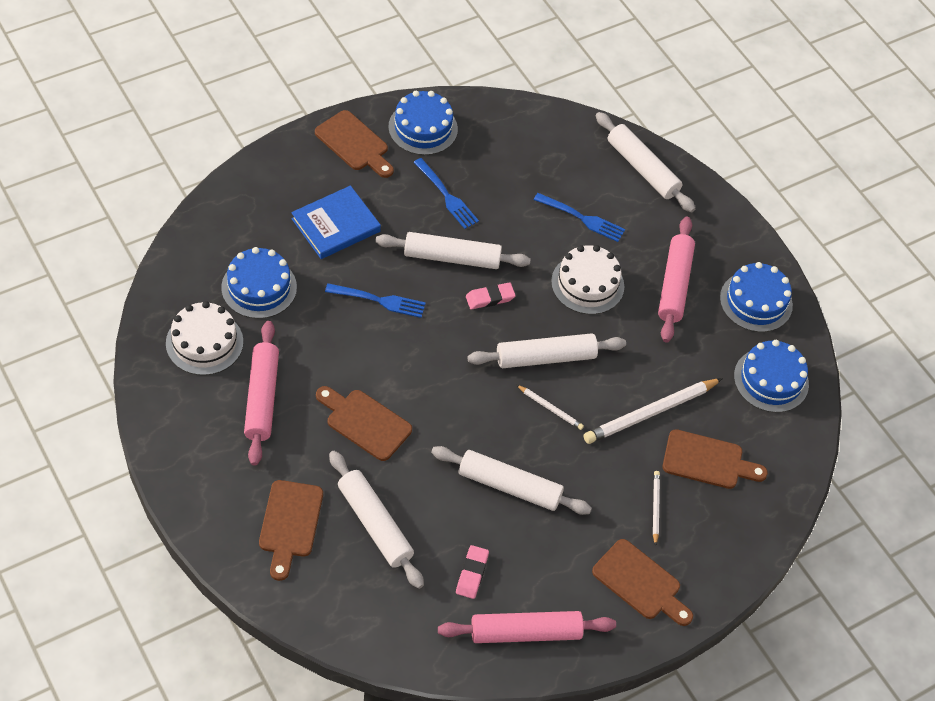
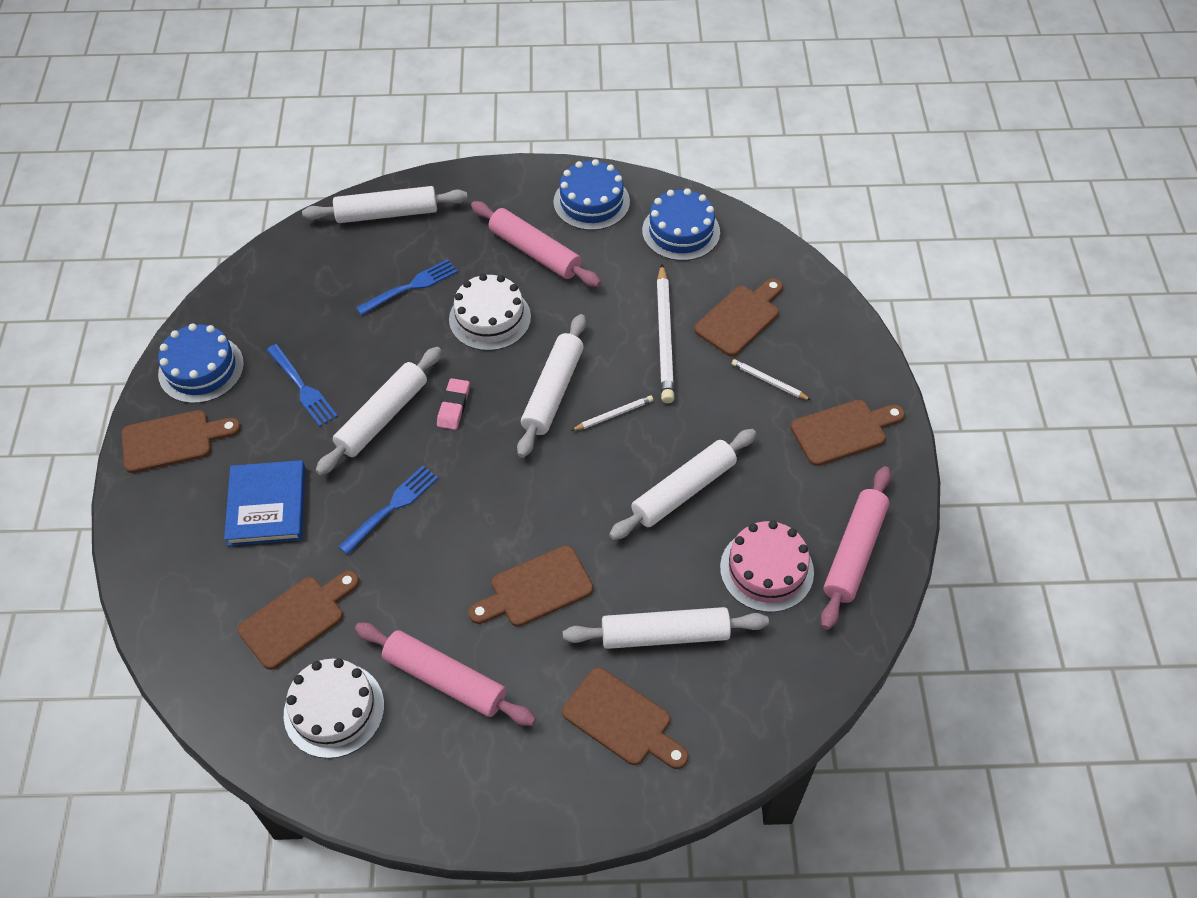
camera: 55 degrees left, 0 degrees up
blue cake [221,247,297,319] -> brown cutting board [238,570,359,670]
blue fork [413,158,479,229] -> blue fork turned 60 degrees clockwise [267,344,338,426]
pink eraser [456,545,489,599] -> pink cake [720,521,814,612]

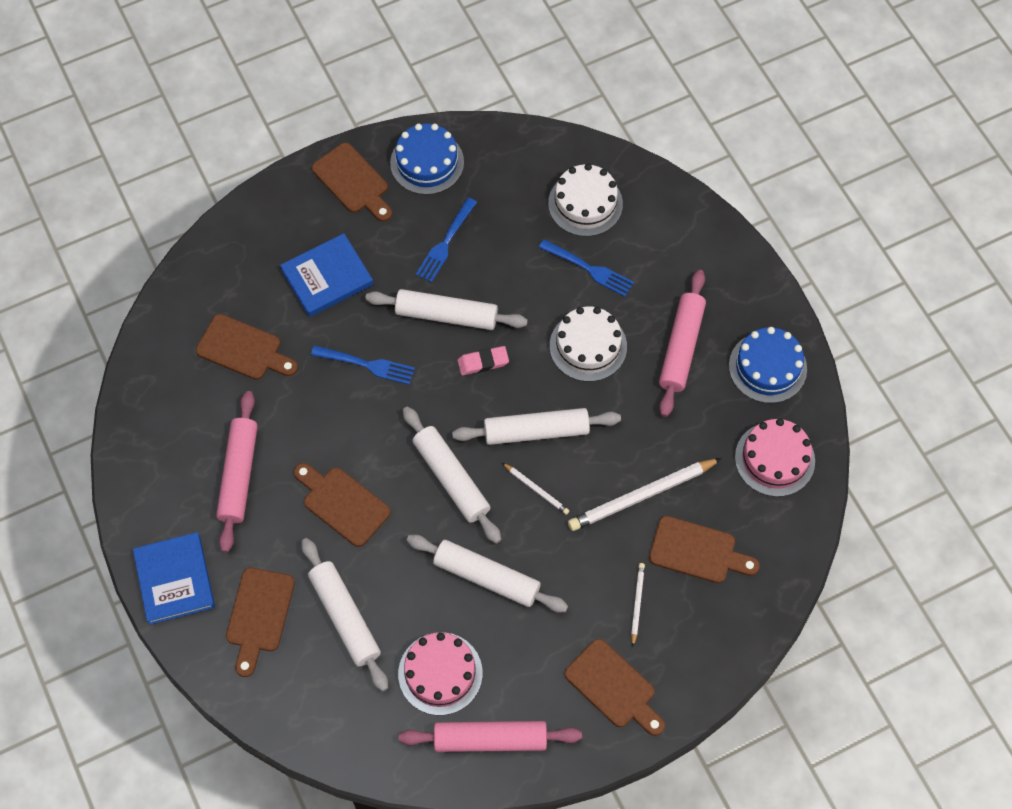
camera: 65 degrees right, 10 degrees up
white cake [284,658,384,759] -> white cake moved to [548,164,623,237]
white rolling pin [302,186,468,223] -> white rolling pin moved to [403,407,501,544]
blue cake [642,188,720,261] -> pink cake [735,418,815,497]
none -> blue book [133,532,215,625]

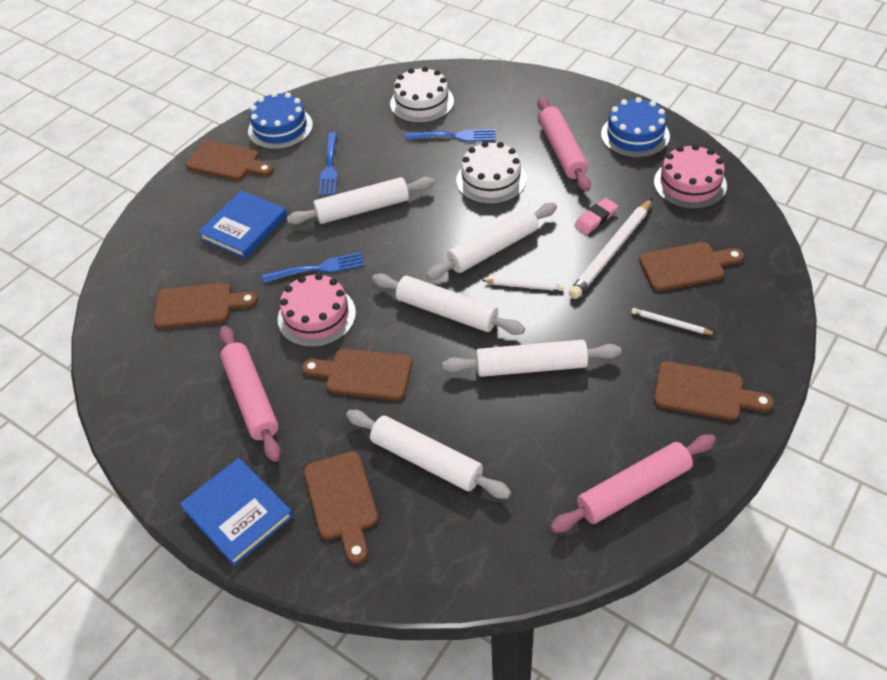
camera: 25 degrees left, 15 degrees down
pink cake [398,632,483,715] -> pink cake moved to [278,273,356,347]
pink eraser [457,346,509,375] -> pink eraser moved to [574,198,618,234]
white pencil [631,563,645,646] -> white pencil turned 45 degrees counterclockwise [631,308,715,335]

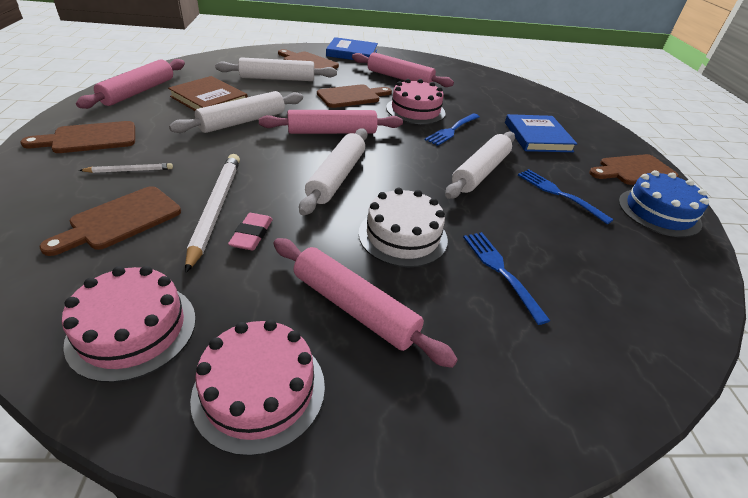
camera: 135 degrees right, 10 degrees down
brown cutting board [154,283,258,329] -> none
white rolling pin [372,273,525,335] -> pink rolling pin [259,110,403,134]
white cake [390,67,454,123] -> none
blue fork [406,129,495,142] -> blue fork turned 105 degrees clockwise [463,232,550,325]
white pencil [482,279,564,291] -> none
blue cake [601,97,670,158] -> pink cake [190,319,325,456]
none -> brown book [168,76,248,111]

